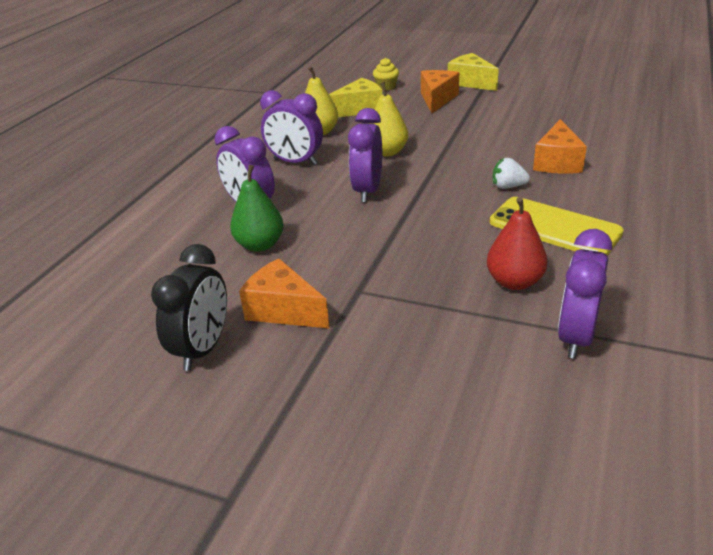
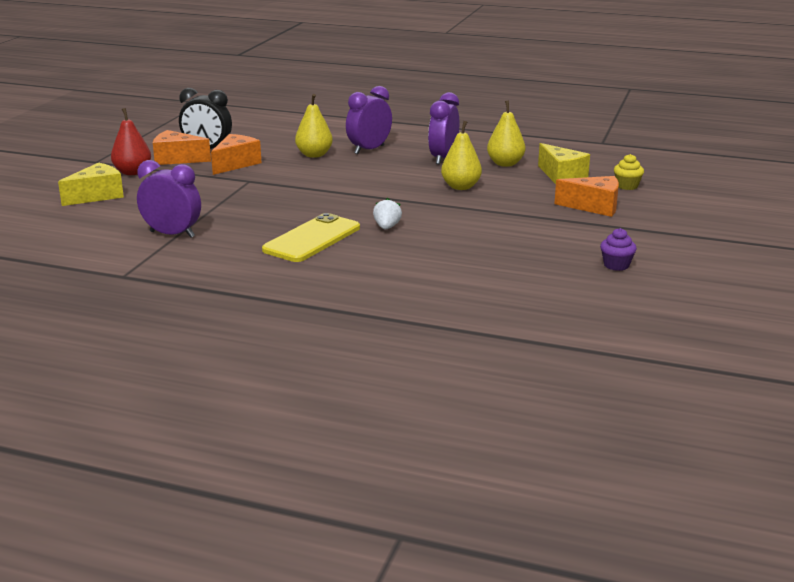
camera: 85 degrees right, 10 degrees down
green pear [230,165,284,252] -> yellow pear [295,94,333,158]
purple clock [348,108,382,202] -> none
yellow cheese [448,53,499,91] -> yellow cheese moved to [58,162,124,206]
red pear [487,197,547,290] -> red pear moved to [111,108,151,175]
orange cheese [533,119,587,174] -> orange cheese moved to [153,130,211,165]
none -> purple cupcake [600,228,637,271]

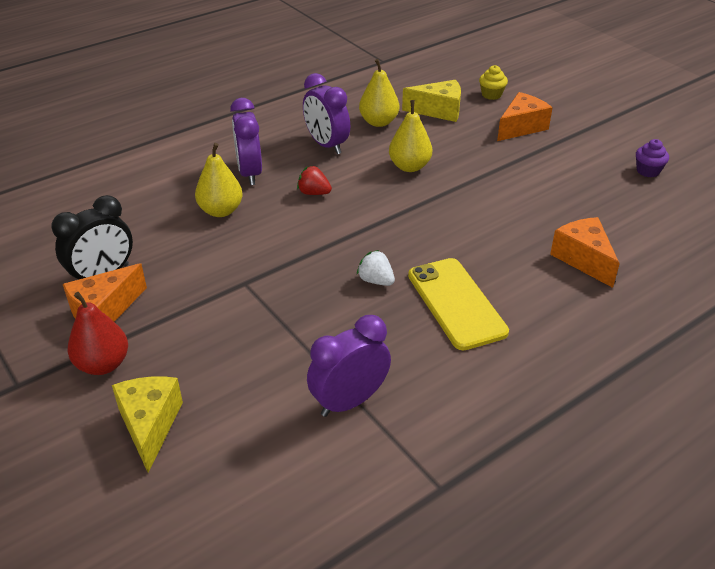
camera: 55 degrees left, 15 degrees up
orange cheese [211,134,262,175] -> orange cheese moved to [550,217,620,288]
white strawberry [373,198,402,229] -> white strawberry moved to [357,250,395,286]
none -> red strawberry [297,166,332,195]

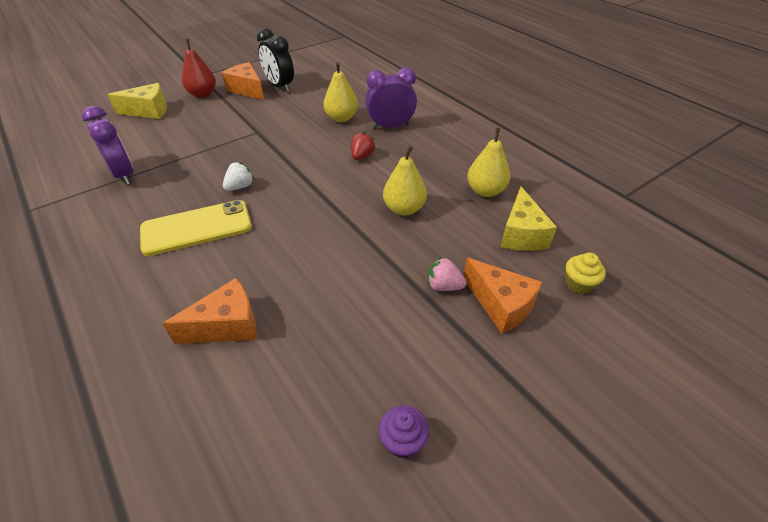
camera: 90 degrees right, 5 degrees up
purple clock [303,73,350,154] -> none
none -> pink strawberry [428,257,467,291]

